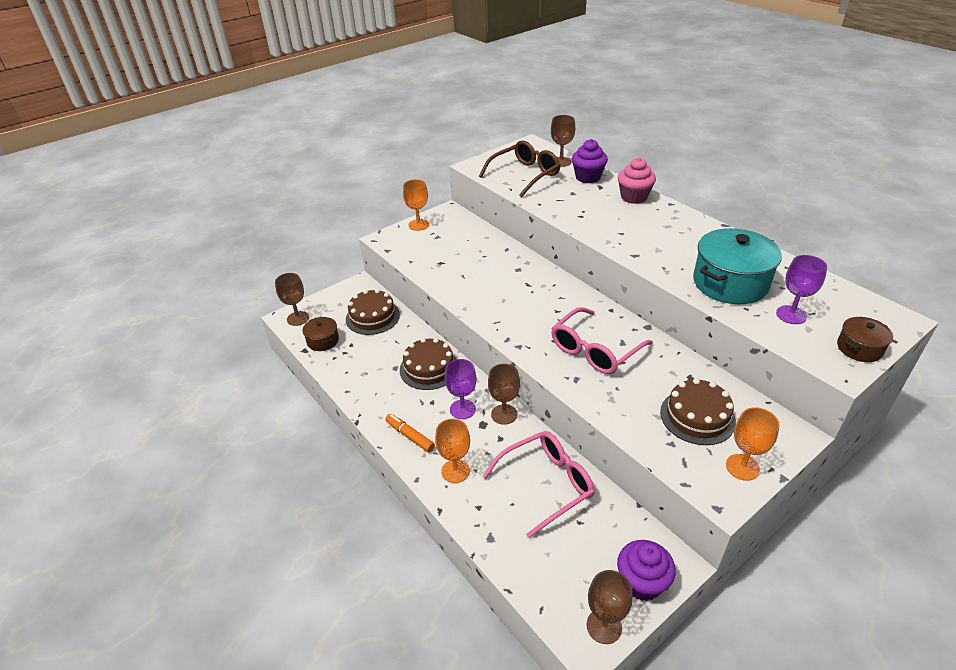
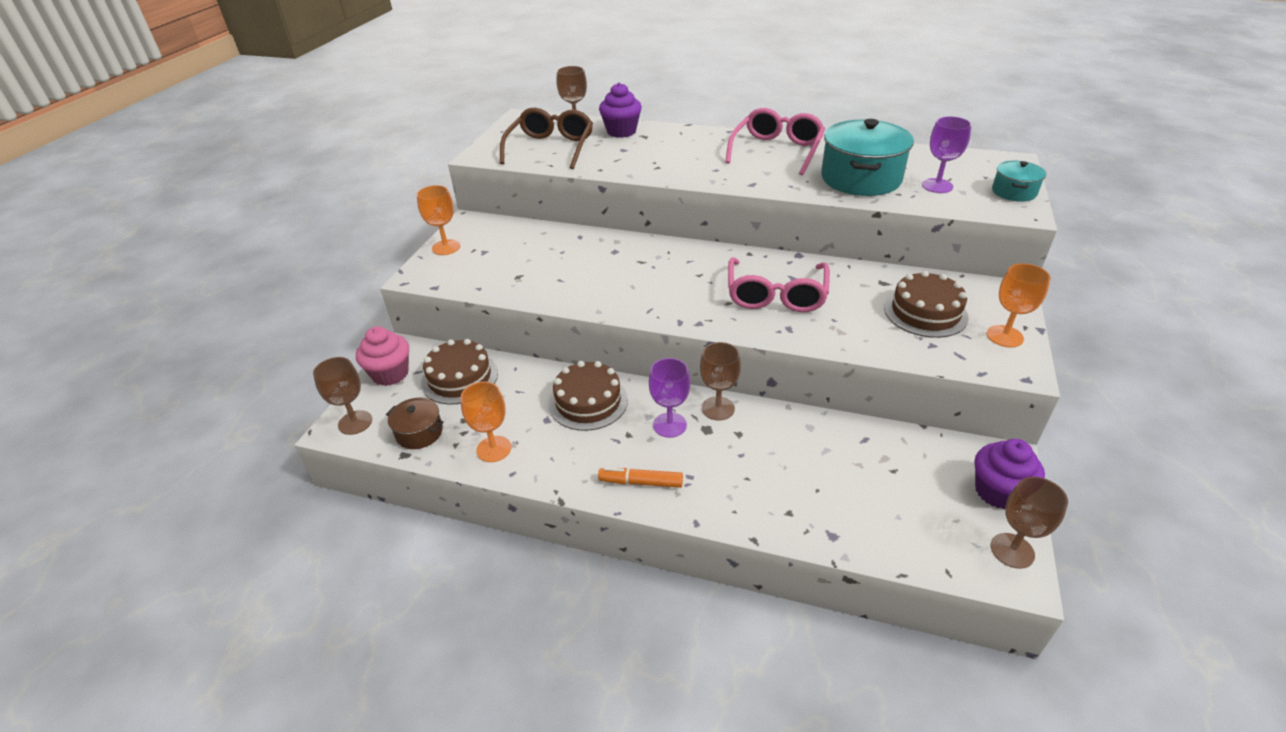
camera: 35 degrees left, 0 degrees up
orange goblet [435,419,470,483] -> orange goblet moved to [460,382,511,462]
pink glasses [482,431,595,538] -> pink glasses moved to [725,108,825,176]
pink cupcake [618,158,656,204] -> pink cupcake moved to [356,326,409,386]
brown pot [837,317,893,362] -> turquoise pot [992,161,1046,202]

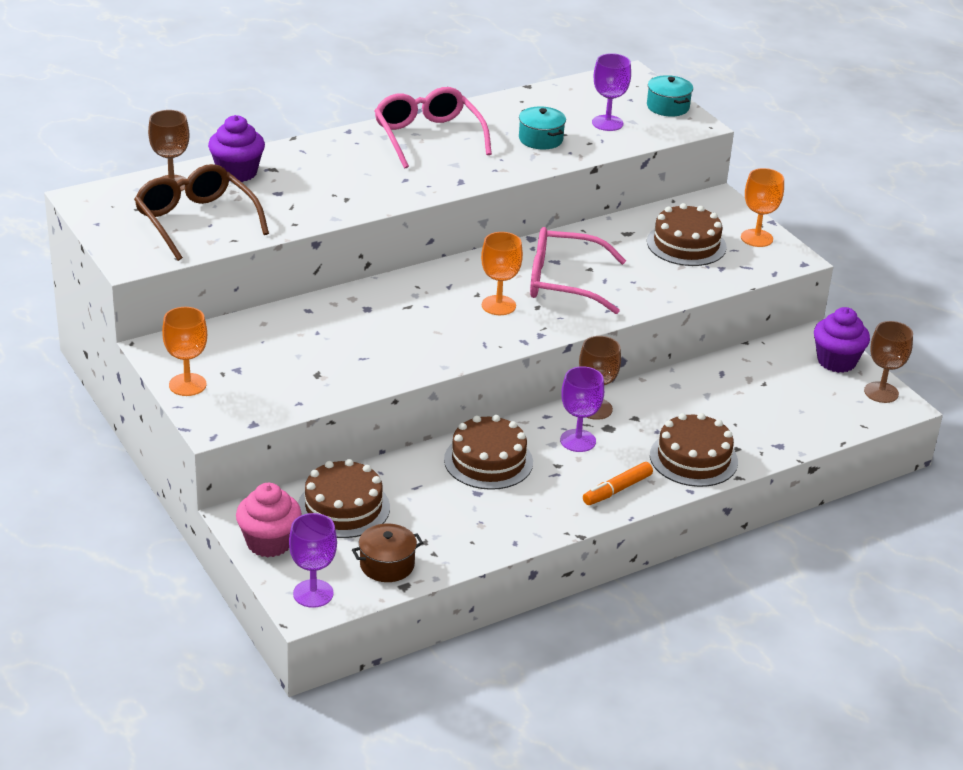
camera: 50 degrees left, 5 degrees down
brown goblet [313,357,372,435] -> purple goblet [289,513,337,608]
orange goblet [460,382,511,462] -> orange goblet moved to [481,232,523,315]
pink glasses [728,257,830,312] -> pink glasses turned 135 degrees clockwise [530,227,626,314]
turquoise pot [821,119,914,196] -> turquoise pot [519,106,566,149], size x0.51
none -> brown cake [650,413,738,487]

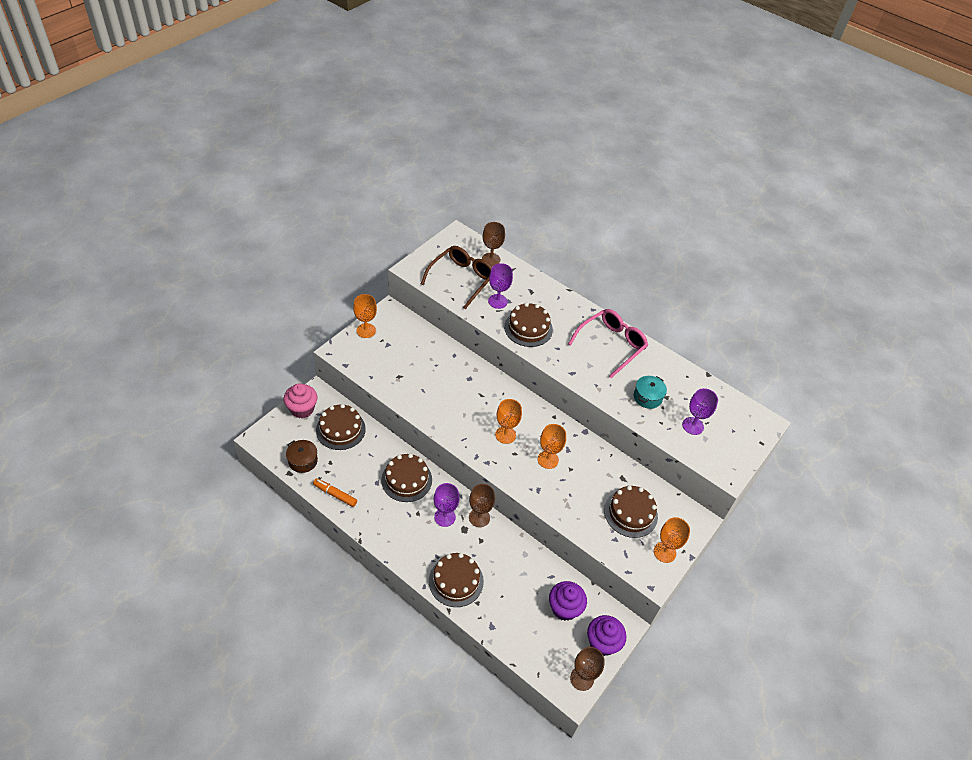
camera: 65 degrees right, 15 degrees up
purple cupcake [208,115,265,182] -> purple cupcake moved to [549,581,587,621]
purple goblet [289,513,337,608] -> purple goblet moved to [488,263,513,309]
pink glasses [530,227,626,314] -> orange goblet [538,424,566,469]
orange marker [583,462,653,505] -> orange marker moved to [313,478,357,507]
turquoise pot [647,75,693,117] -> none
none -> brown cake [504,303,553,347]

